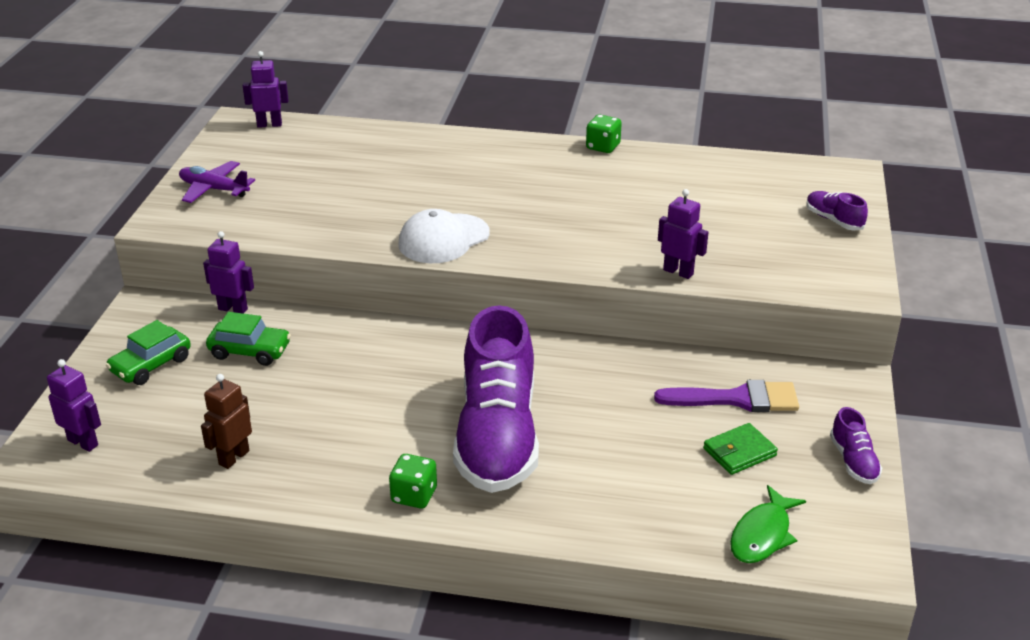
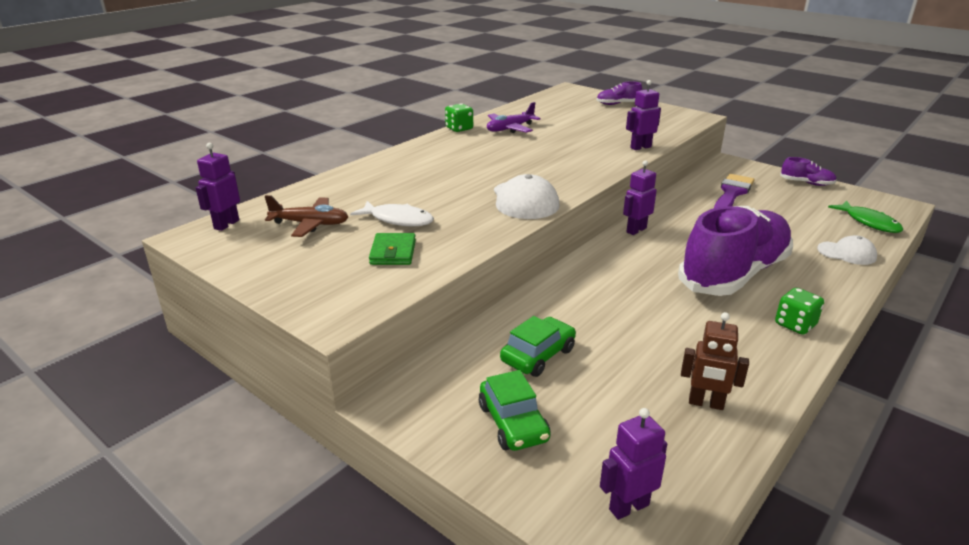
camera: 60 degrees left, 5 degrees down
purple plane [179,161,255,203] -> purple plane moved to [487,102,541,133]
brown robot [201,374,252,469] -> brown robot turned 45 degrees counterclockwise [681,312,749,410]
purple robot [203,231,254,314] -> purple robot moved to [623,160,657,235]
purple shoe [453,305,539,493] -> purple shoe turned 75 degrees counterclockwise [678,206,793,296]
green wallet [703,423,778,475] -> green wallet moved to [369,233,416,265]
none -> brown plane [265,195,348,237]
none -> white fish [350,201,434,227]
none -> white cap [817,235,877,265]

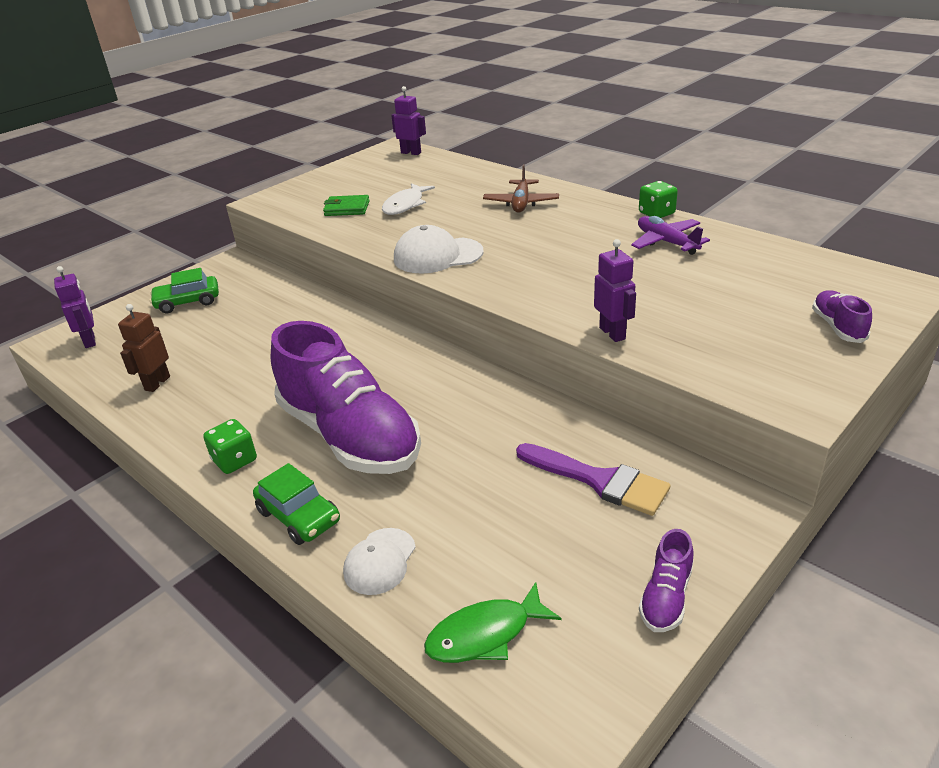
camera: 95 degrees right, 5 degrees up
brown plane [265,195,348,237] -> brown plane moved to [483,164,559,213]
green car [500,316,576,377] -> green car moved to [253,463,340,545]
purple robot [623,160,657,235] -> none

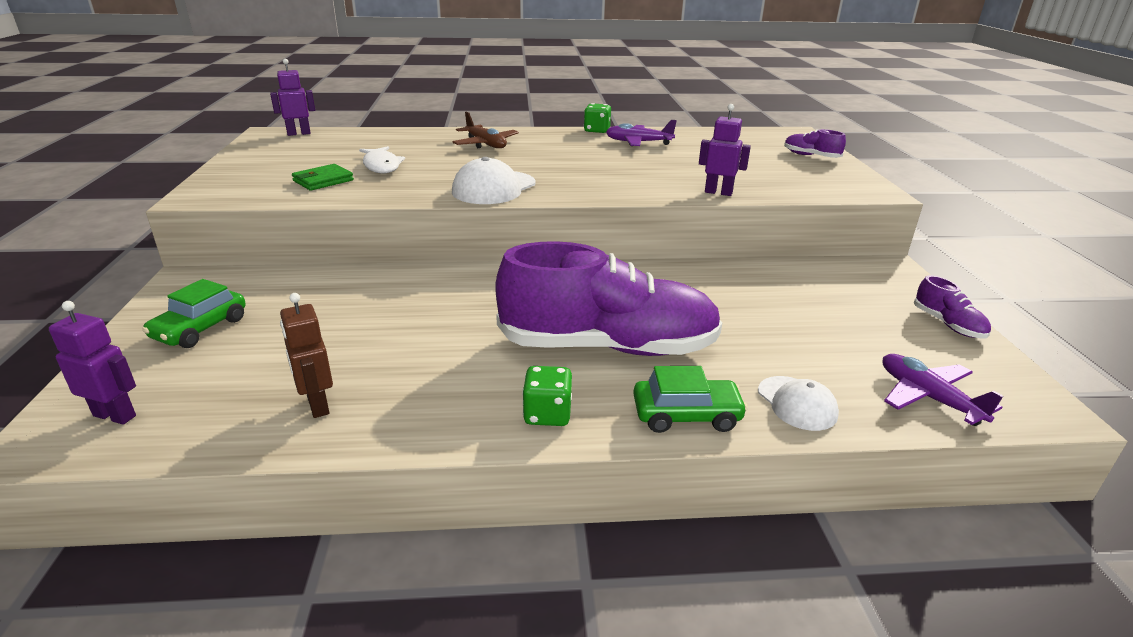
camera: 50 degrees left, 5 degrees down
green fish [424,582,561,663] -> purple plane [882,354,1003,426]
purple brush [516,443,671,516] -> none

